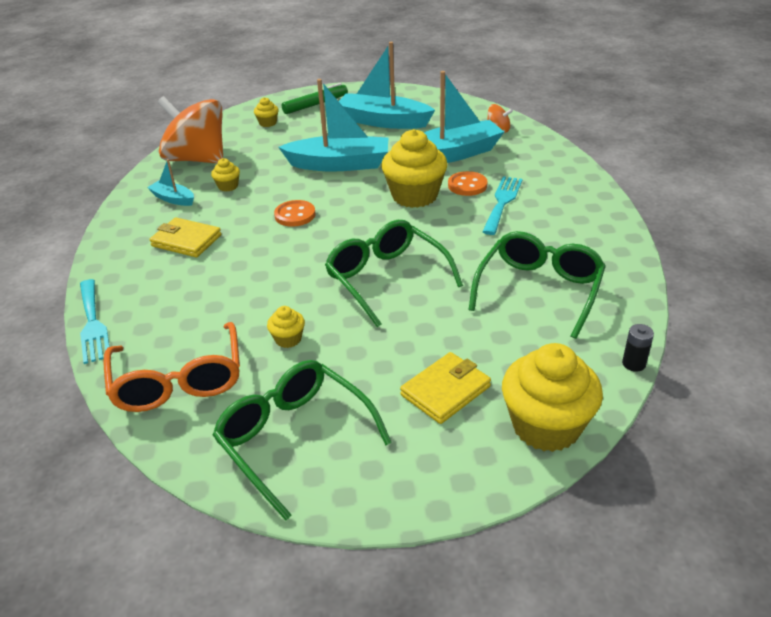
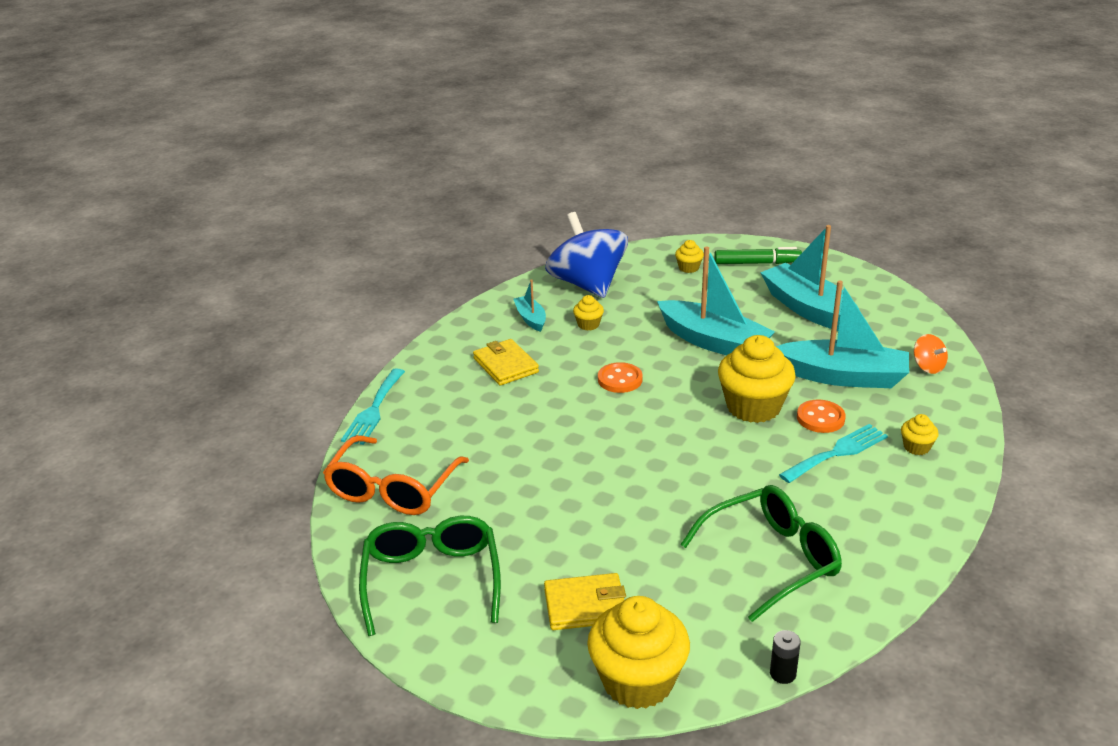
camera: 35 degrees right, 5 degrees down
orange spinning top [157,96,223,164] -> blue spinning top [545,212,628,298]
yellow cupcake [267,306,305,348] -> yellow cupcake moved to [901,414,939,455]
green glasses [325,220,463,327] -> none

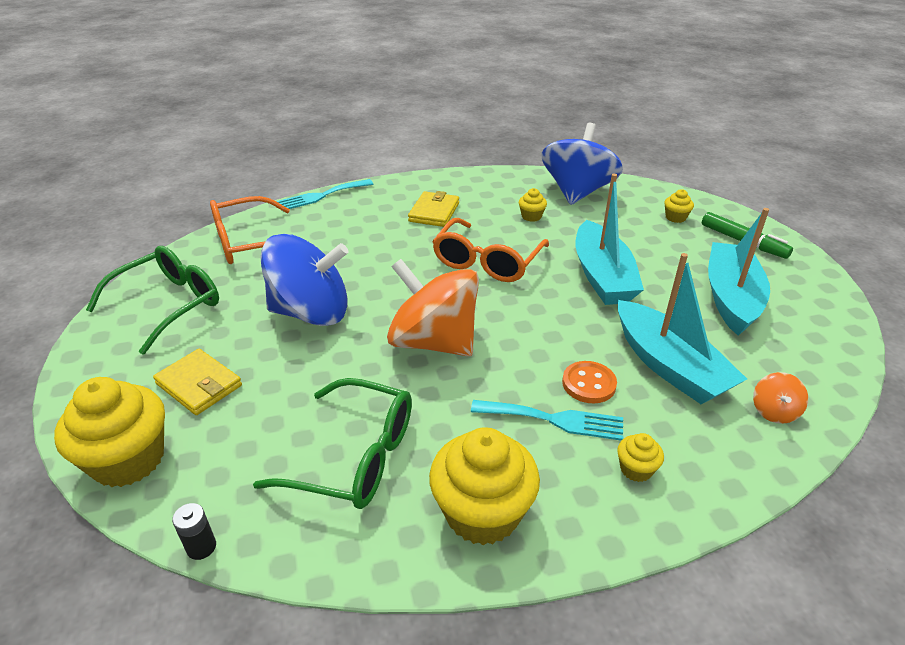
camera: 45 degrees right, 5 degrees up
turquoise boat [514,279,546,332] -> none
orange button [598,362,642,393] -> orange glasses [432,218,549,282]
yellow cupcake [718,335,796,423] -> yellow cupcake moved to [429,427,540,545]
none -> blue spinning top [260,234,349,326]
none -> orange spinning top [387,259,479,356]

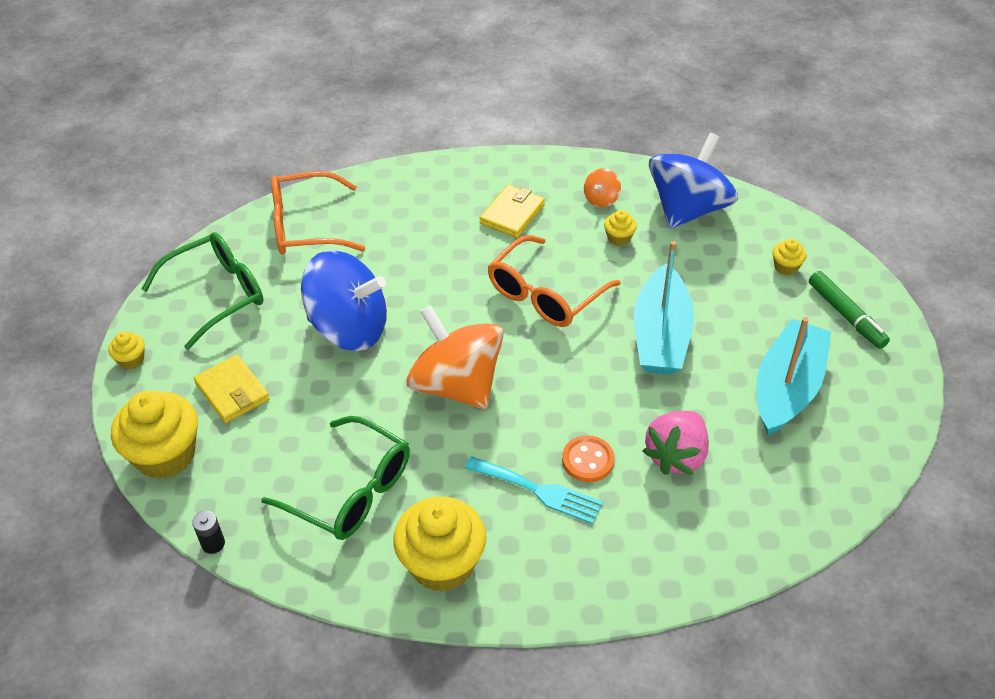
camera: 15 degrees right, 10 degrees up
turquoise fork [276,179,373,209] -> none
yellow cupcake [617,433,664,482] -> yellow cupcake moved to [108,332,145,369]
turquoise boat [618,253,747,404] -> pink strawberry [643,411,709,475]
orange spinning top [753,372,808,424] -> orange spinning top moved to [584,168,621,207]

